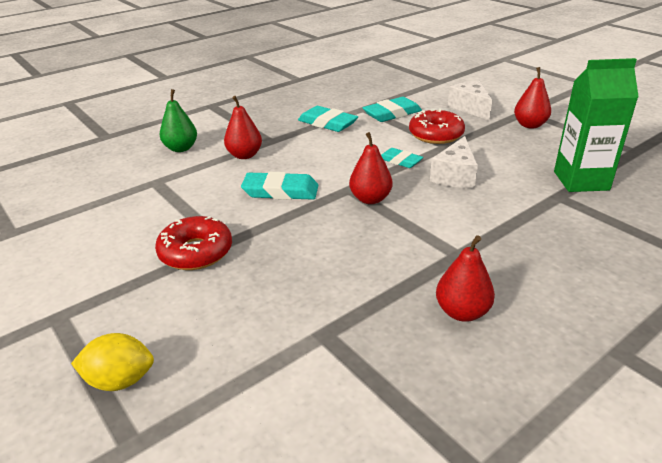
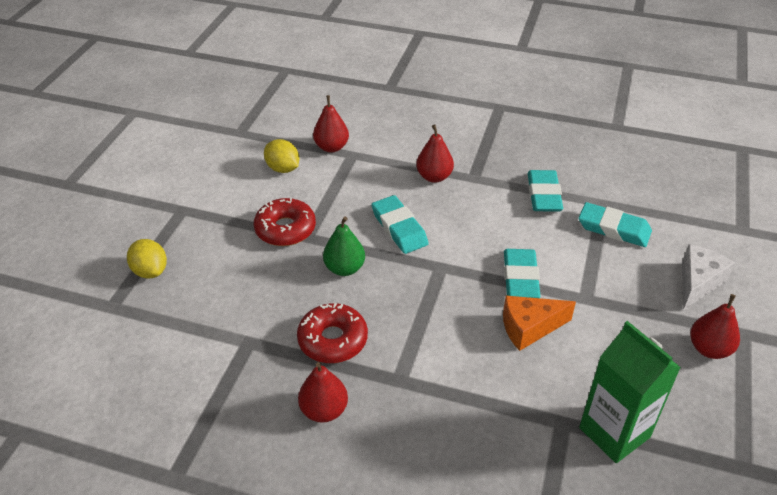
camera: 55 degrees right, 10 degrees up
green pear [160,89,197,152] -> green pear moved to [323,216,365,276]
red pear [349,132,393,204] -> red pear moved to [313,95,349,152]
turquoise eraser [381,148,423,168] -> turquoise eraser [504,249,541,298], size x1.58
red donut [409,109,465,144] -> red donut moved to [297,303,368,363]
white cheese [430,136,478,188] -> orange cheese [503,296,576,351]
none -> yellow lemon [264,139,299,173]

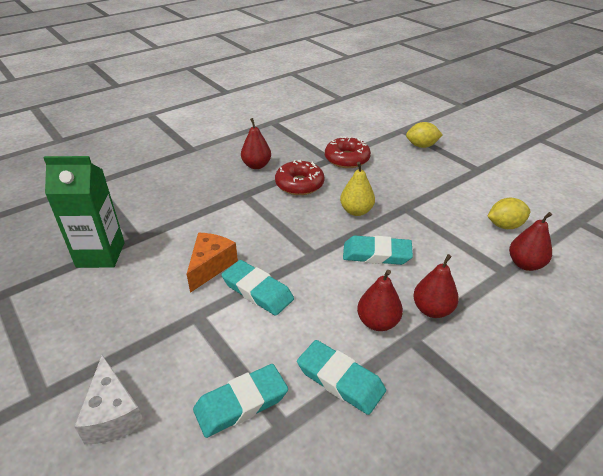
camera: 125 degrees right, 5 degrees down
red donut [254,198,316,246] -> red donut moved to [325,136,371,168]
green pear [323,216,365,276] -> yellow pear [340,162,375,216]
red pear [690,294,740,359] -> red pear moved to [357,270,403,331]

